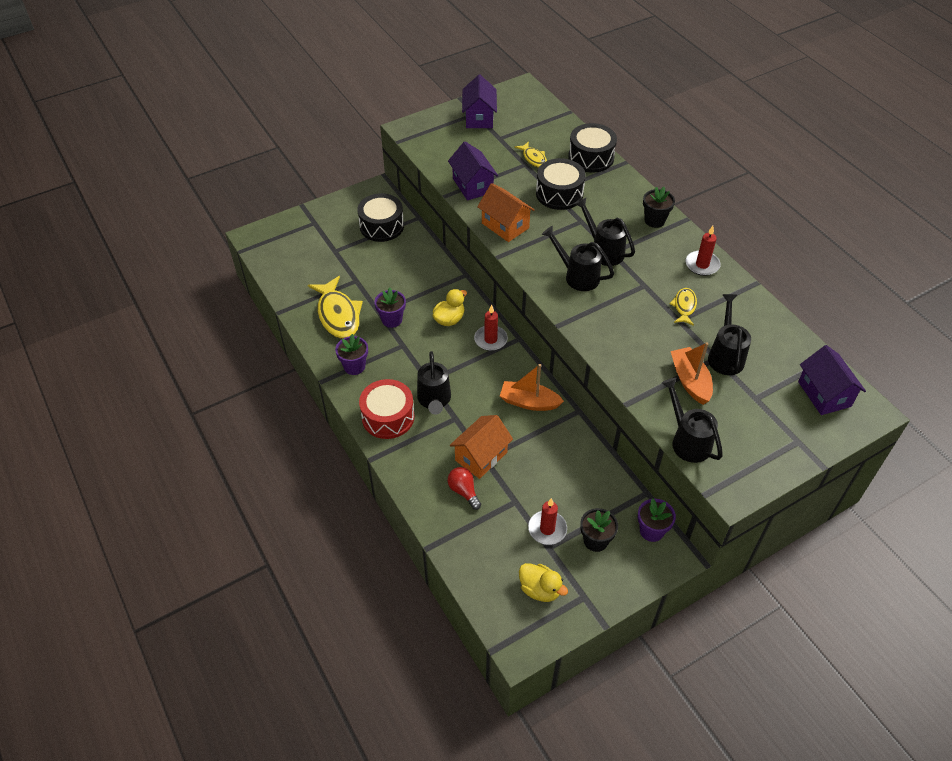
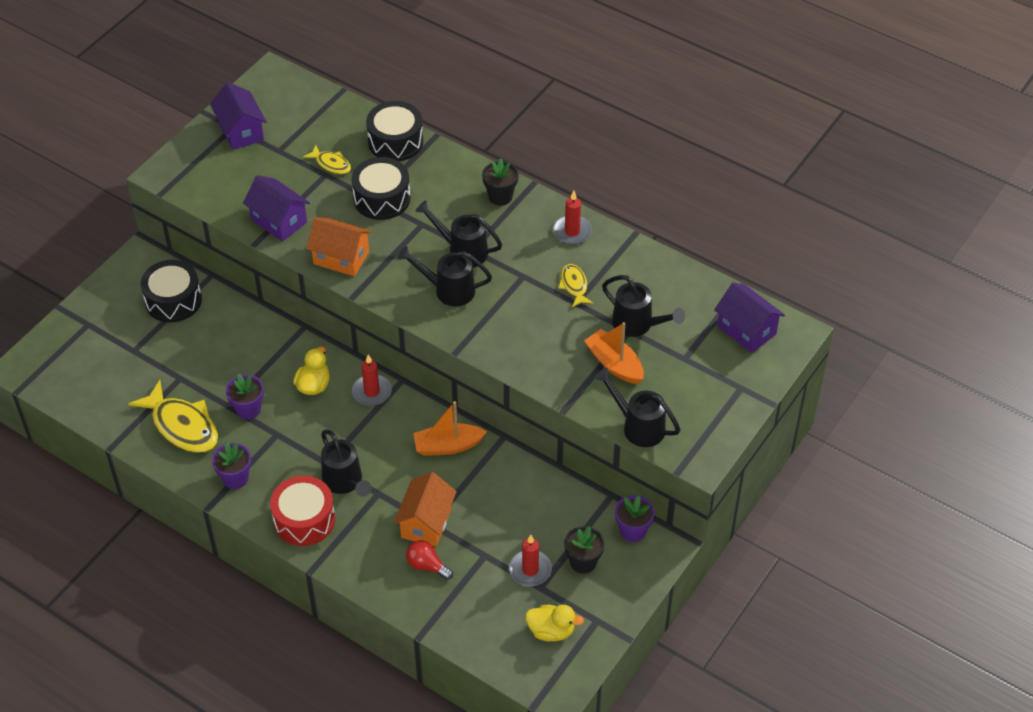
camera: 25 degrees left, 0 degrees up
black watering can [708,294,751,375] -> black watering can turned 150 degrees clockwise [602,275,685,337]

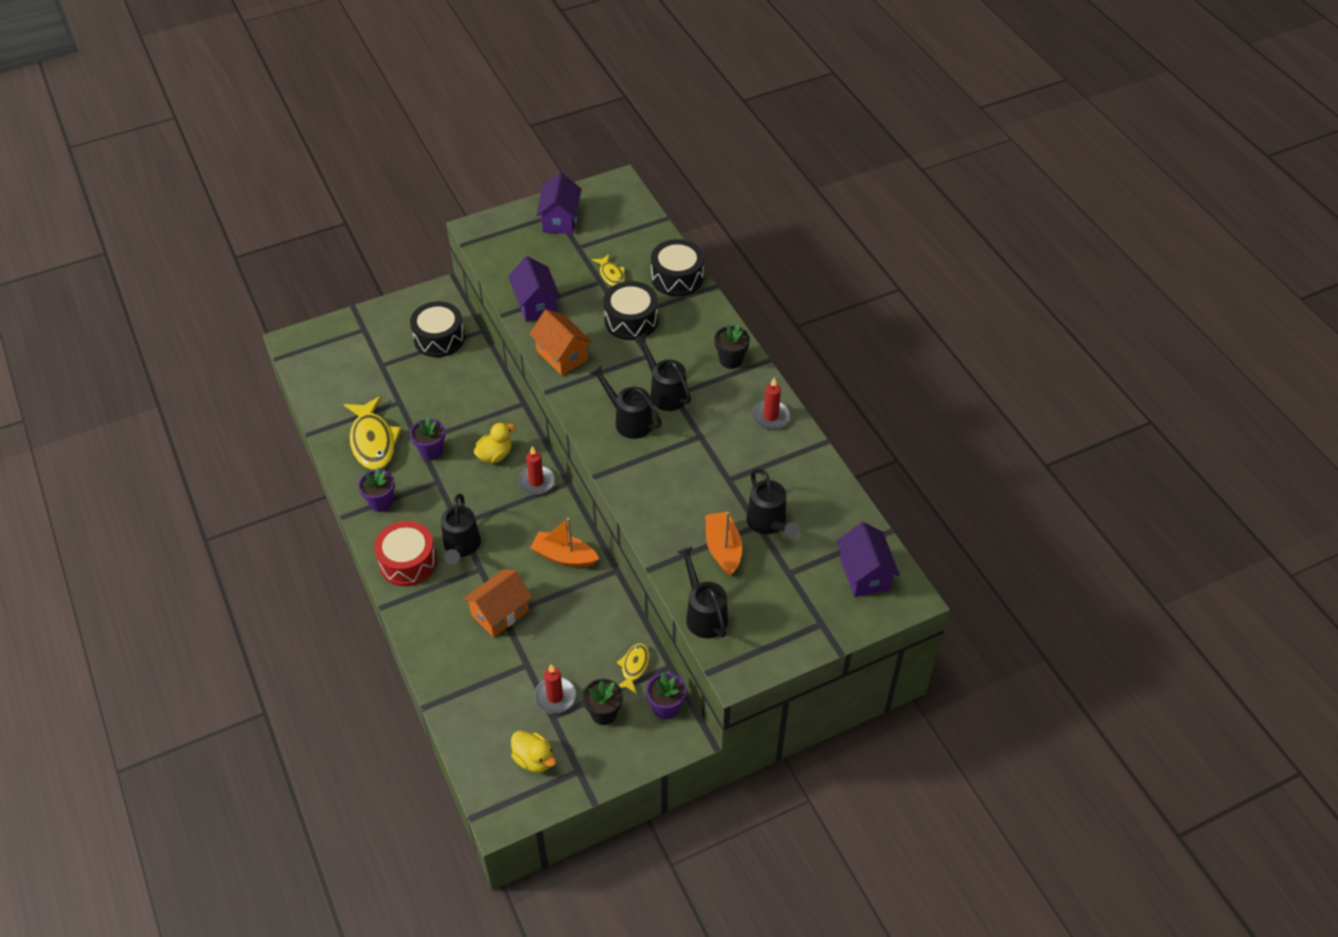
camera: 30 degrees right, 0 degrees up
red light bulb [406,540,453,580] -> none
yellow fish [558,264,593,307] -> yellow fish moved to [617,643,649,694]

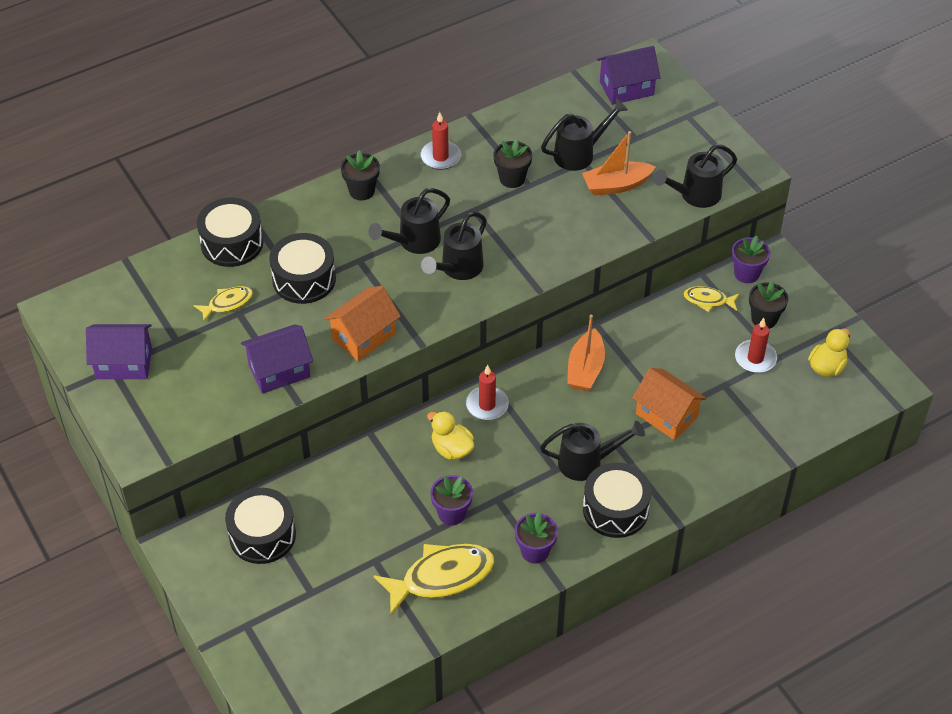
camera: 95 degrees left, 0 degrees up
red drum [374,521,437,586] -> black drum [583,463,651,538]
none -> black flower pot [494,139,532,188]

